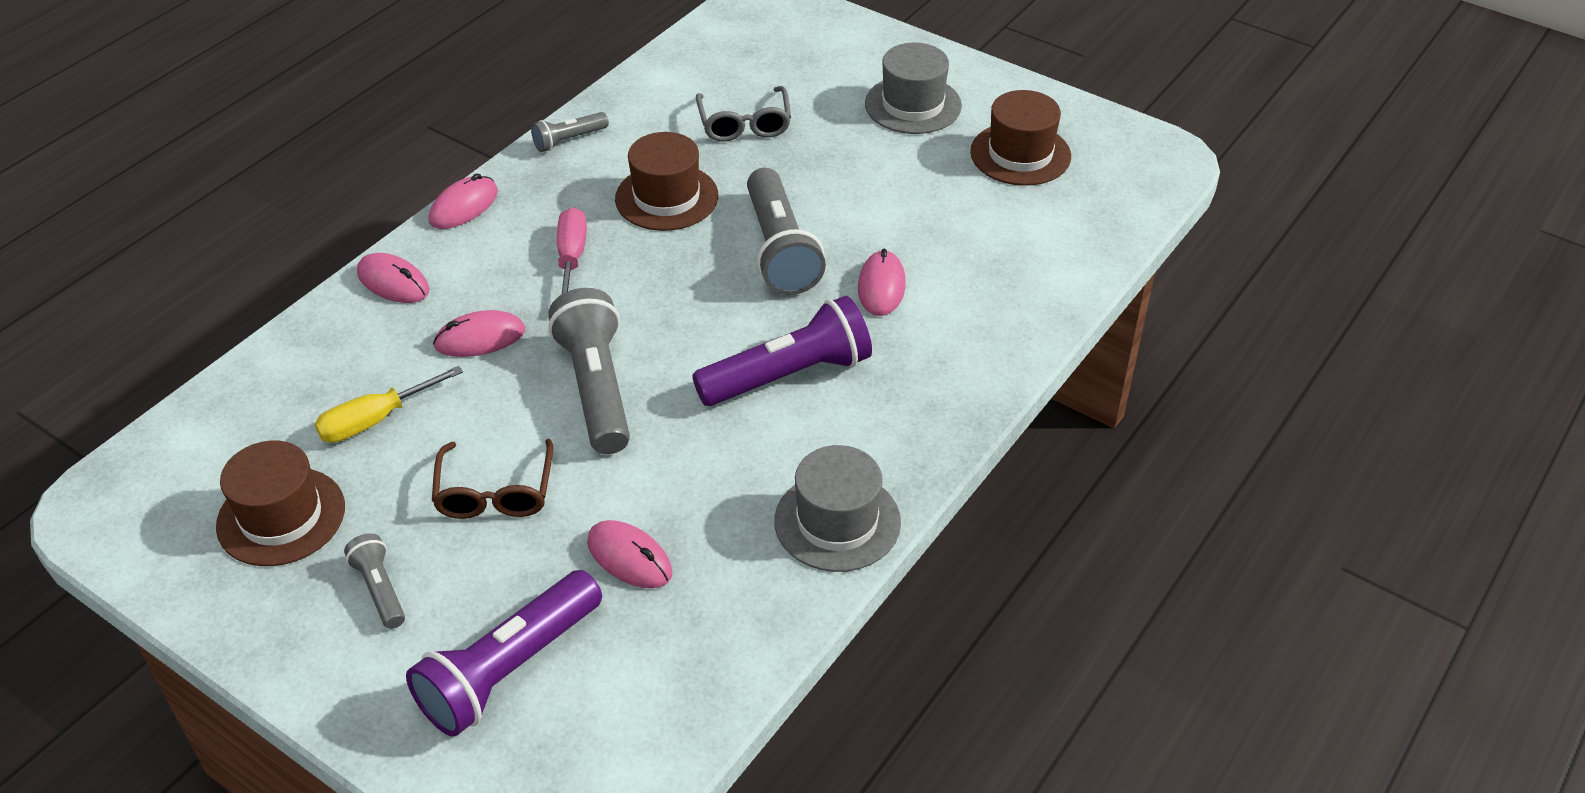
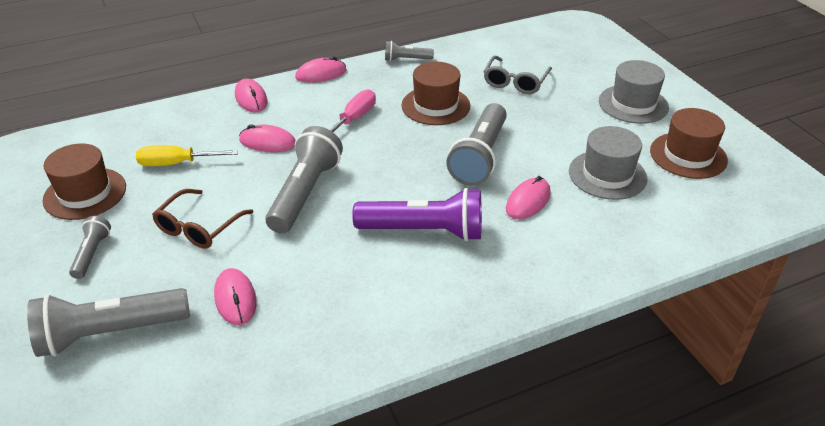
camera: 30 degrees right, 5 degrees down
purple flashlight [406,570,602,737] -> grey flashlight [27,288,190,357]
grey hat [774,445,901,572] -> grey hat moved to [569,126,648,200]

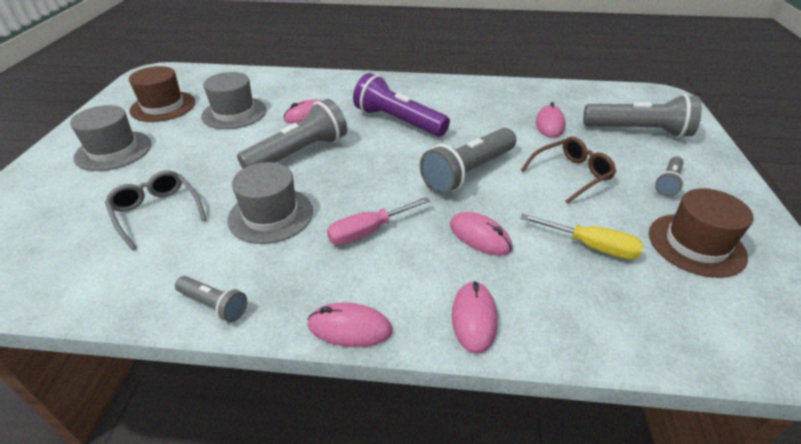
camera: 150 degrees left, 0 degrees up
brown hat [401,62,470,125] -> grey hat [227,162,313,244]
grey glasses [484,56,552,94] -> grey glasses turned 90 degrees counterclockwise [105,170,207,250]

